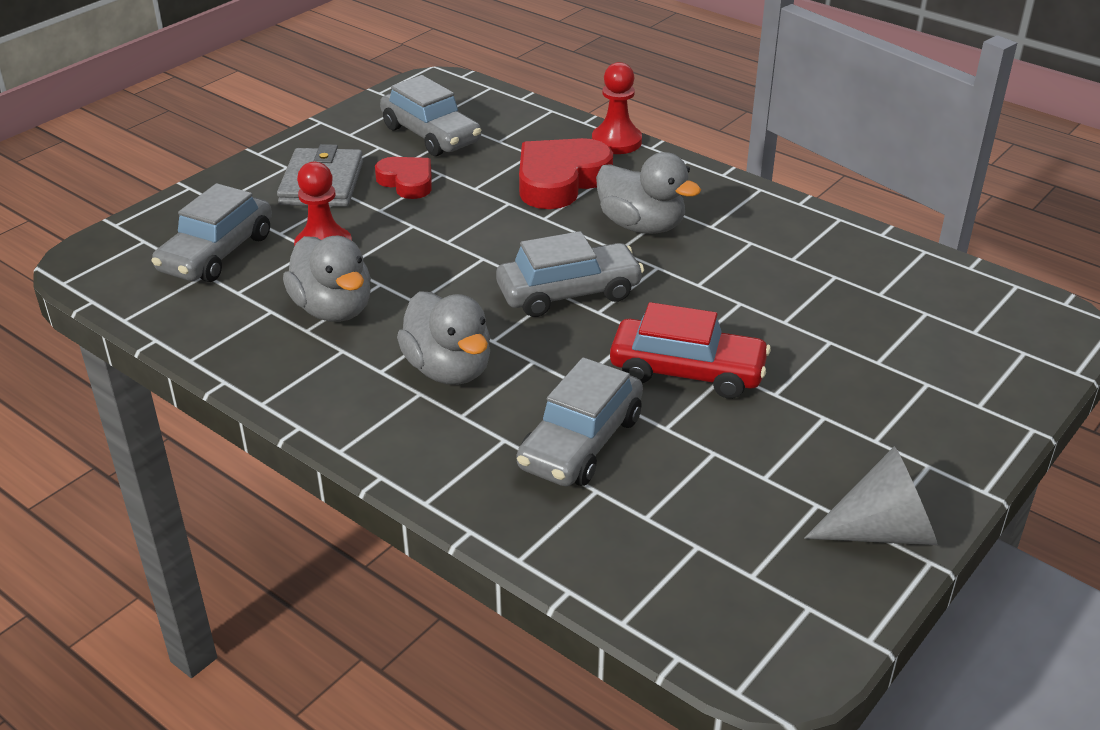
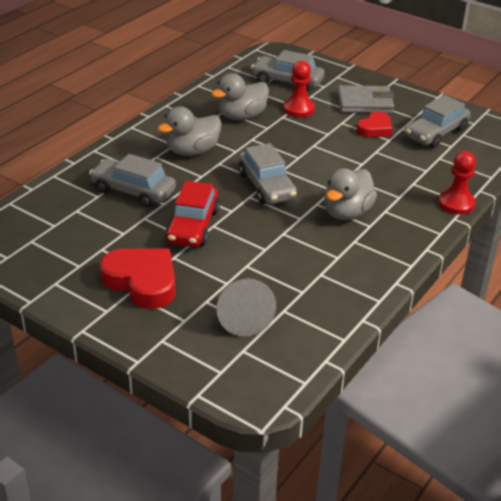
camera: 85 degrees right, 0 degrees up
red heart [519,138,613,209] -> red heart moved to [100,248,176,309]
grey cone [804,446,938,545] -> grey cone moved to [217,279,276,337]

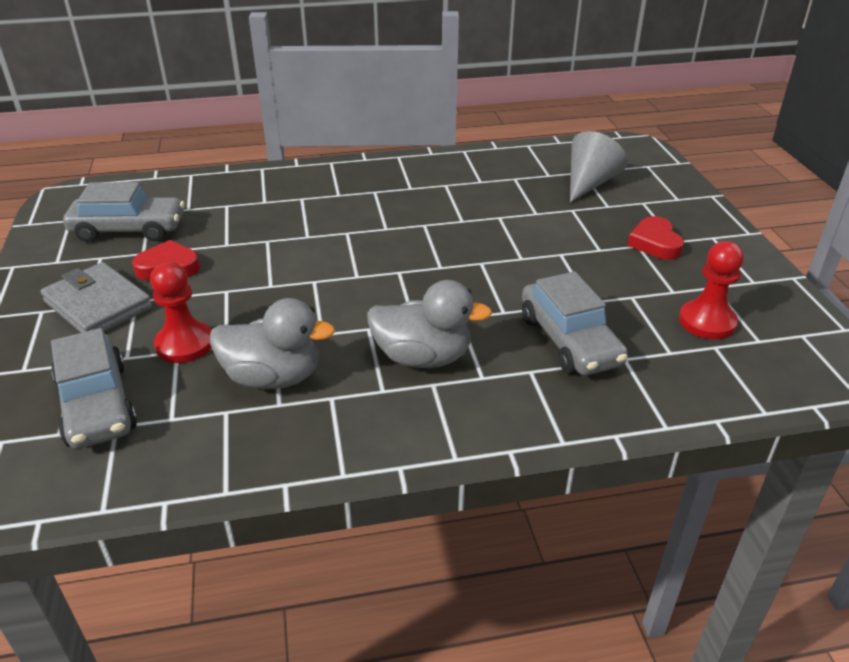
camera: 135 degrees left, 0 degrees up
red heart [100,248,176,309] -> red heart [627,216,684,260], size x0.60
red car [165,181,220,247] -> none
grey car [238,143,297,204] -> none
grey duck [324,168,377,220] -> none
red pawn [438,151,476,214] -> red pawn moved to [679,241,744,339]

